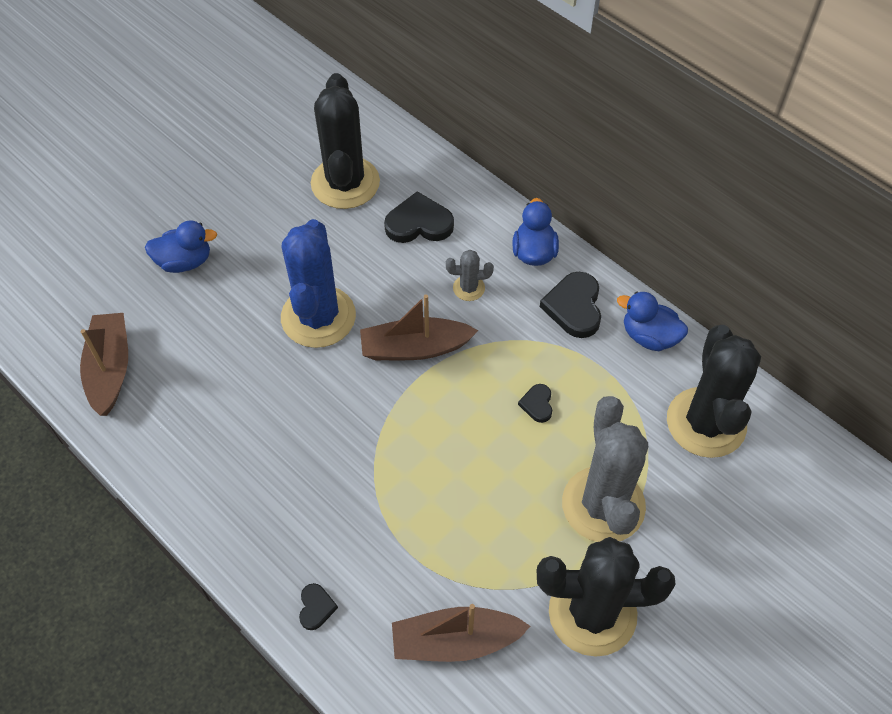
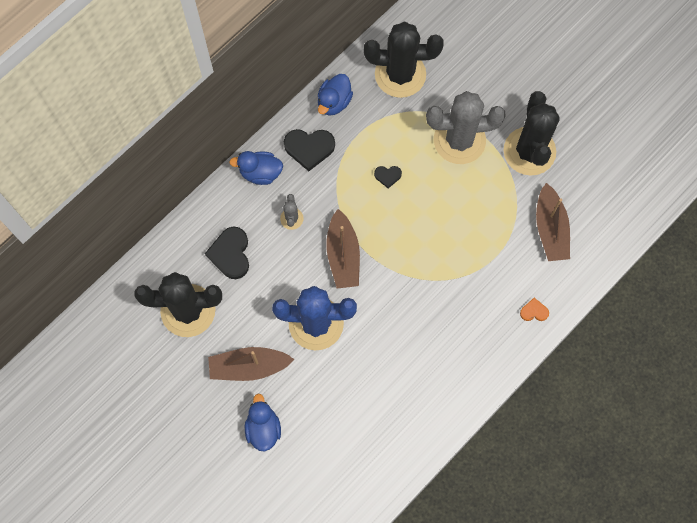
camera: 90 degrees left, 15 degrees up
brown boat [80,313,128,416] -> brown boat moved to [208,347,294,381]
black heart [299,583,338,630] -> orange heart [520,298,549,321]

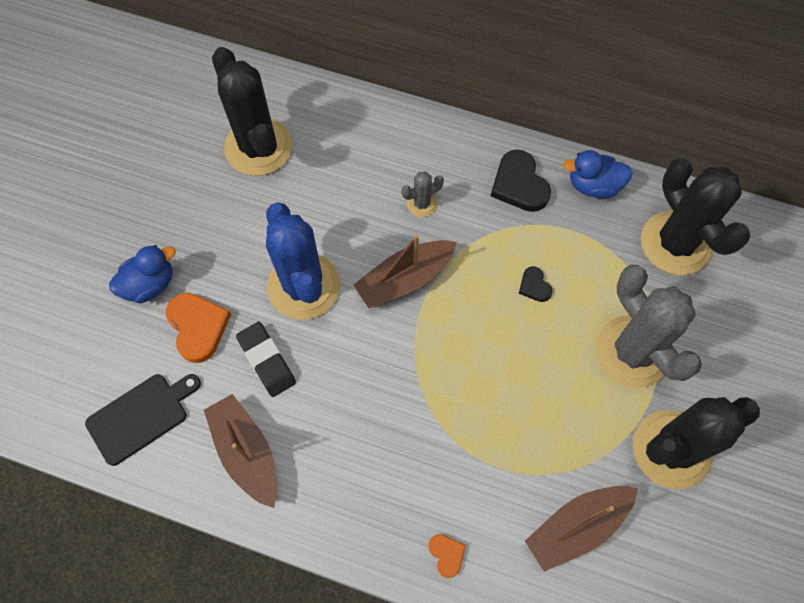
camera: 65 degrees right, 5 degrees down
black heart [205,227,249,279] -> none
brown boat [208,347,294,381] -> brown boat moved to [204,394,277,508]
blue duck [229,151,283,185] -> none
none -> black cutting board [85,374,201,466]
none -> orange heart [166,293,231,363]
none -> black eraser [236,322,296,397]

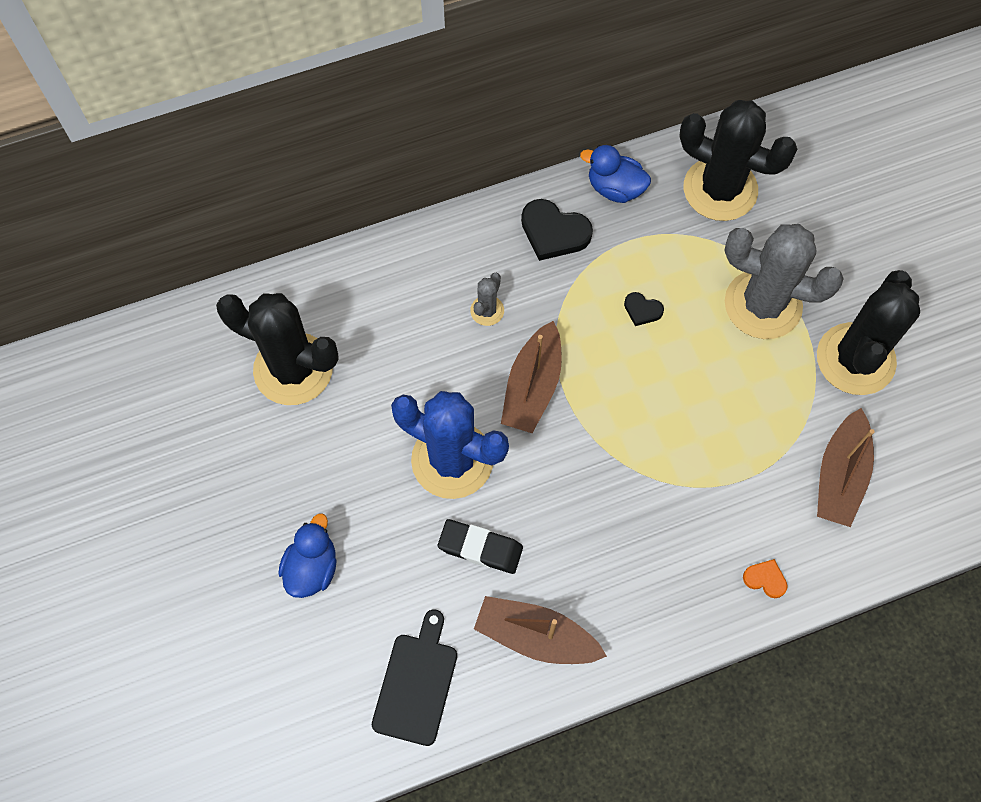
camera: 40 degrees left, 0 degrees up
orange heart [166,293,231,363] -> none
blue duck [563,150,633,198] -> blue duck turned 60 degrees clockwise [580,145,651,203]

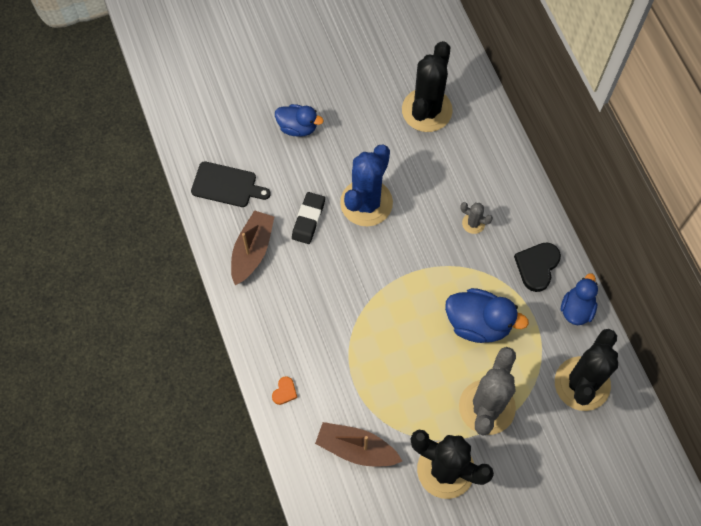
camera: 90 degrees right, 0 degrees up
brown boat [501,321,562,433] -> none
black heart [624,292,664,326] -> blue duck [445,288,529,343]

